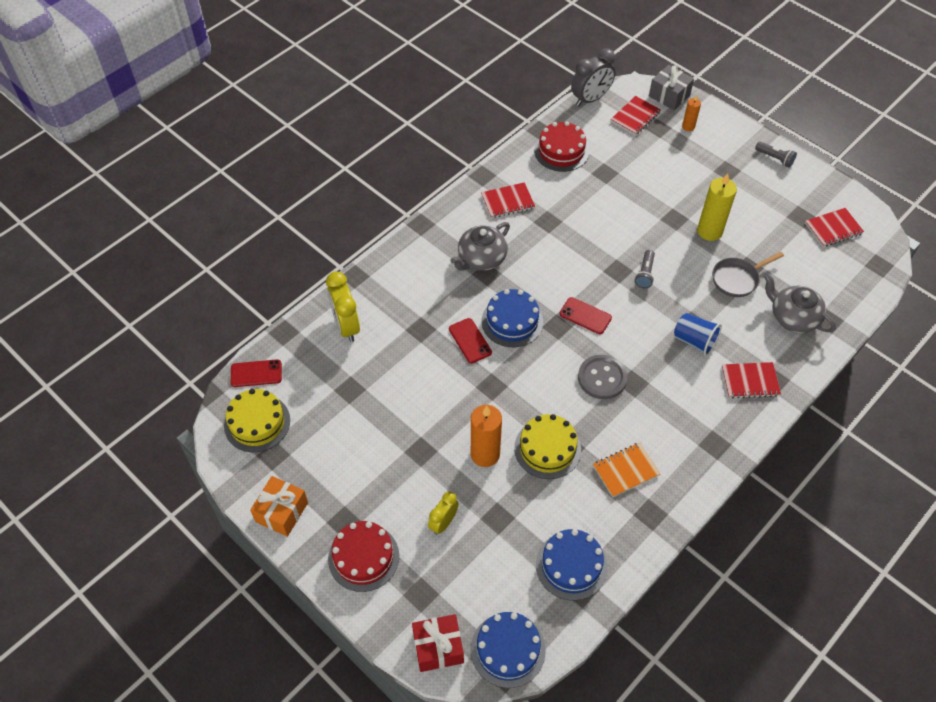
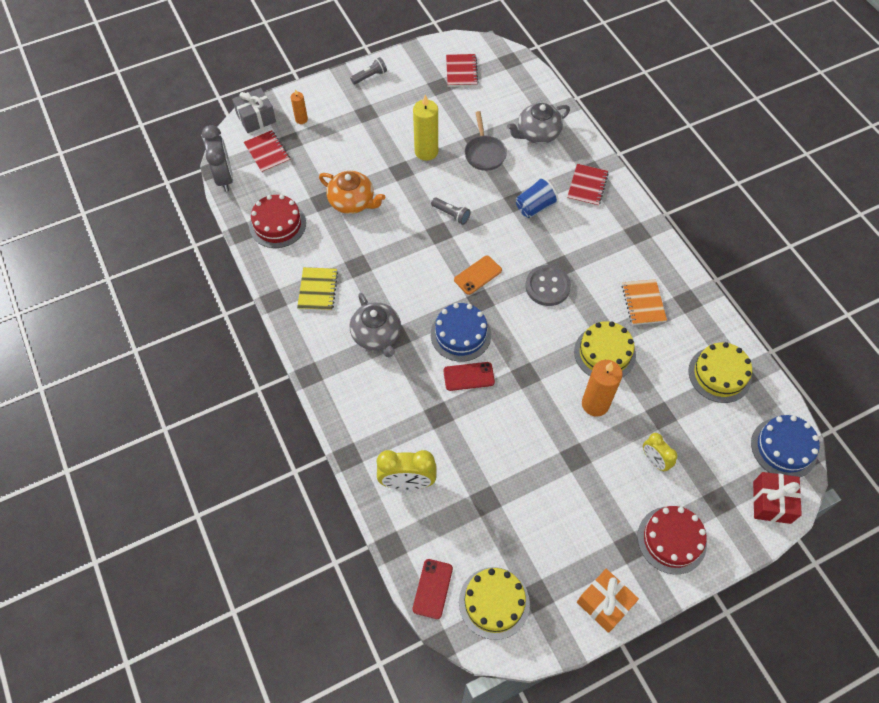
camera: 70 degrees left, 5 degrees up
red notebook [481,182,535,218] -> yellow notebook [297,267,338,311]
blue cake [536,529,607,601] -> yellow cake [688,342,752,403]
red phone [559,297,612,334] -> orange phone [454,256,502,295]
none -> orange teapot [319,171,385,214]

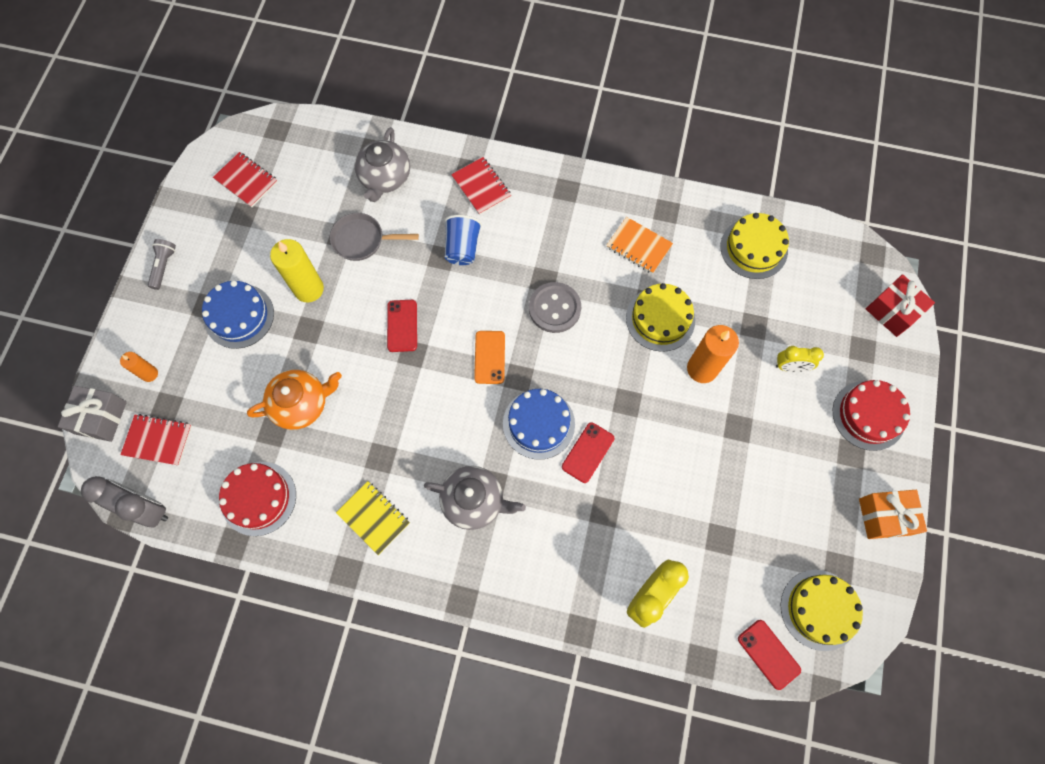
camera: 50 degrees left, 10 degrees up
grey flashlight [431,197,471,225] -> red phone [387,300,417,352]
grey pan [465,111,507,171] -> grey pan turned 150 degrees clockwise [330,213,419,261]
blue cake [751,415,820,477] -> blue cake moved to [202,280,274,349]

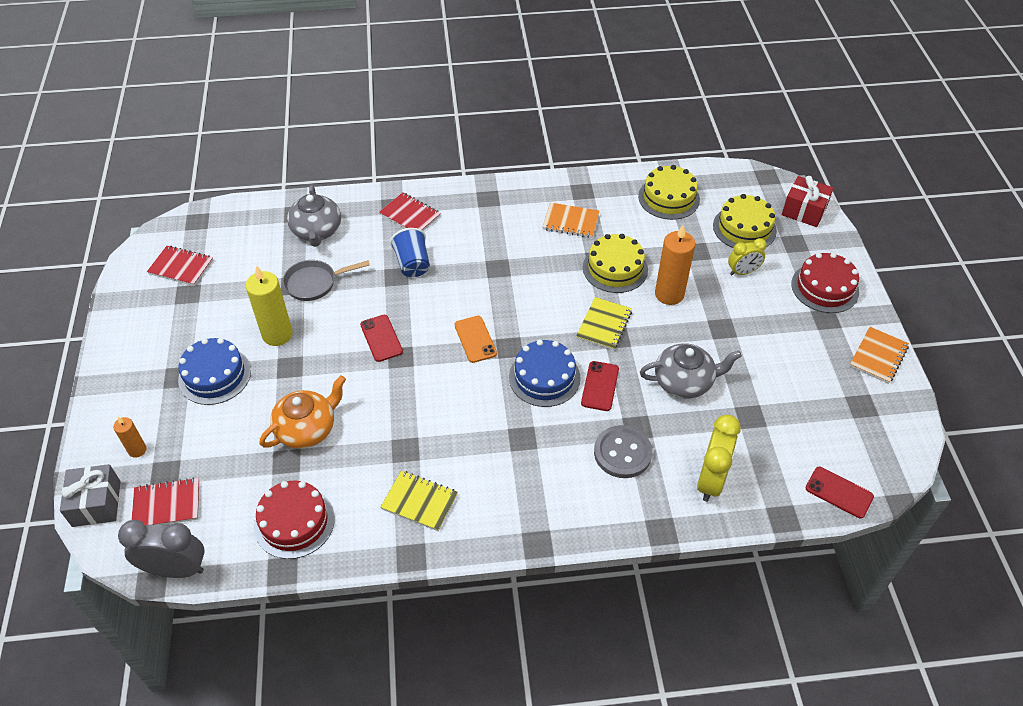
camera: 20 degrees left, 20 degrees down
grey flashlight [148,239,176,290] -> none
grey teapot [424,466,526,530] -> grey teapot moved to [640,343,742,399]
grey button [529,282,581,333] -> grey button moved to [594,425,652,478]
yellow cake [781,570,863,651] -> yellow cake moved to [713,194,777,248]
orange gift [859,490,927,539] -> orange notebook [850,327,909,384]
none -> yellow notebook [576,297,632,350]

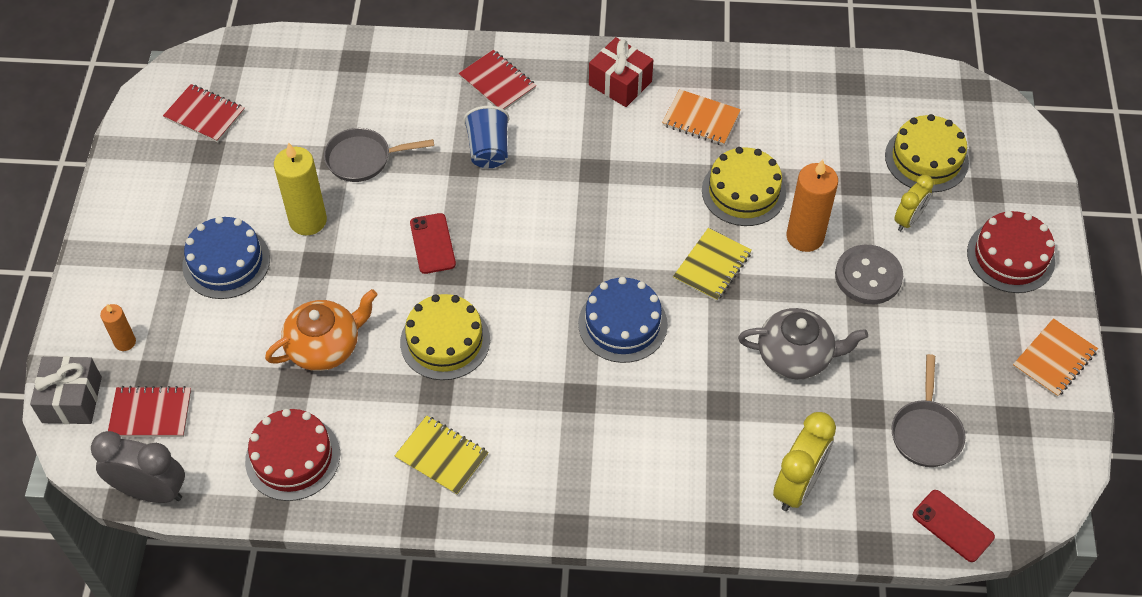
camera: 10 degrees right, 5 degrees up
grey teapot [287,185,341,247] -> none
orange phone [455,316,497,363] -> none
red phone [581,361,619,411] -> none
grey button [594,425,652,478] -> grey button moved to [835,245,903,304]
yellow cake [638,165,700,220] -> yellow cake moved to [400,294,490,380]
yellow clock [728,238,767,275] -> yellow clock turned 45 degrees counterclockwise [894,175,934,231]
red gift [782,176,834,227] -> red gift moved to [589,37,653,107]
none -> grey pan [891,354,966,467]

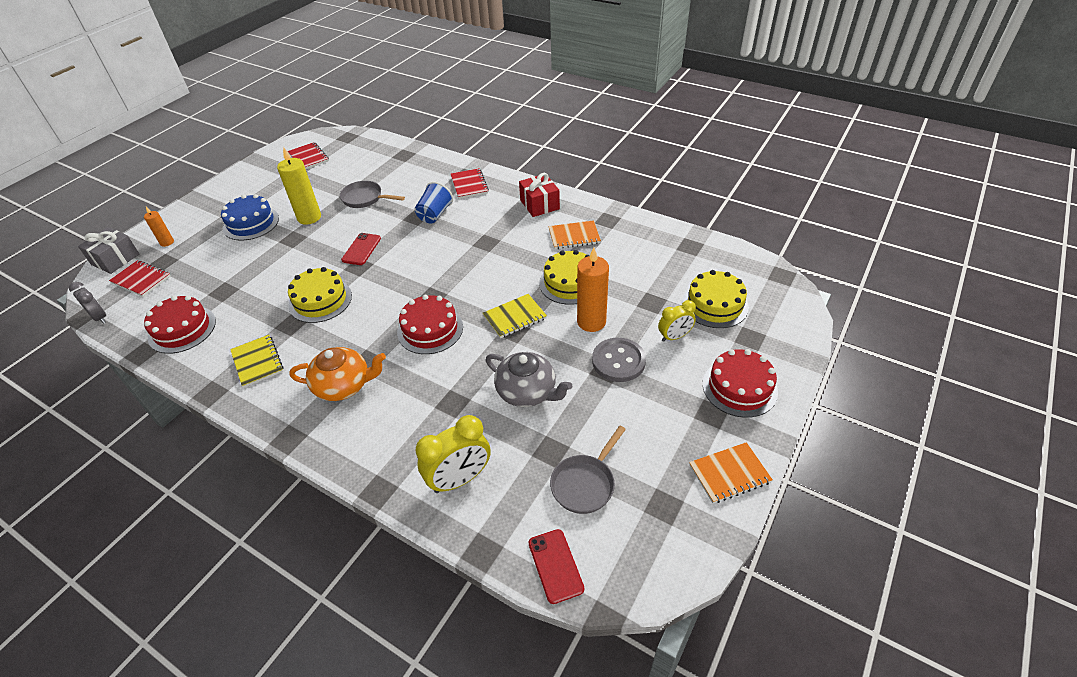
camera: 30 degrees right, 10 degrees down
grey clock [91,431,185,503] -> grey clock [69,282,106,324], size x0.62
orange teapot [265,289,377,371] -> orange teapot moved to [289,347,386,401]
blue cake [578,277,668,363] -> red cake [397,295,463,354]
orange notebook [662,89,741,146] -> orange notebook turned 60 degrees counterclockwise [549,220,601,249]

